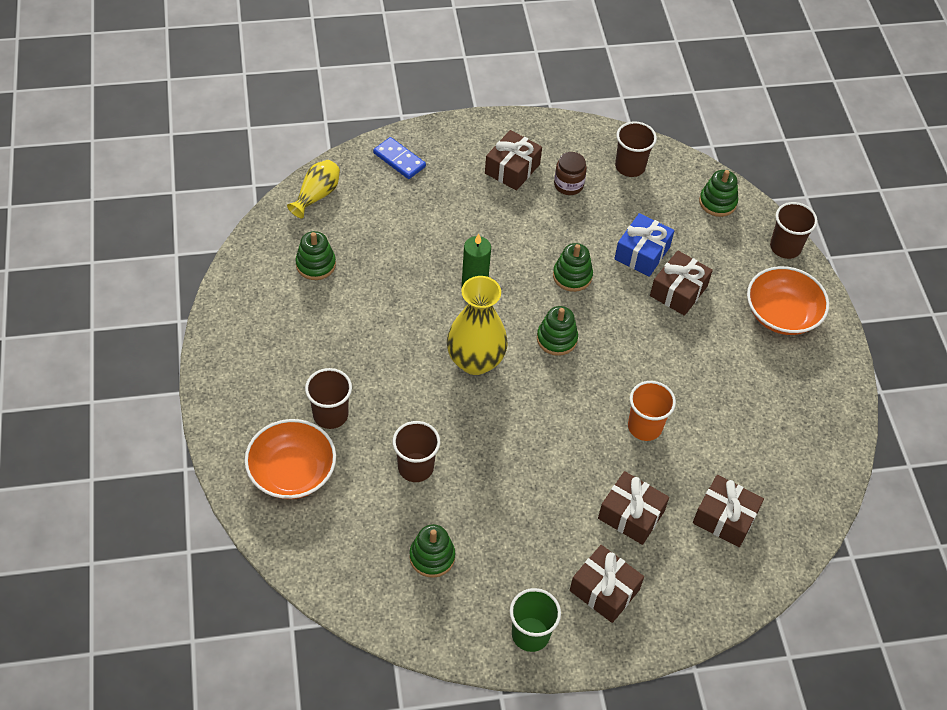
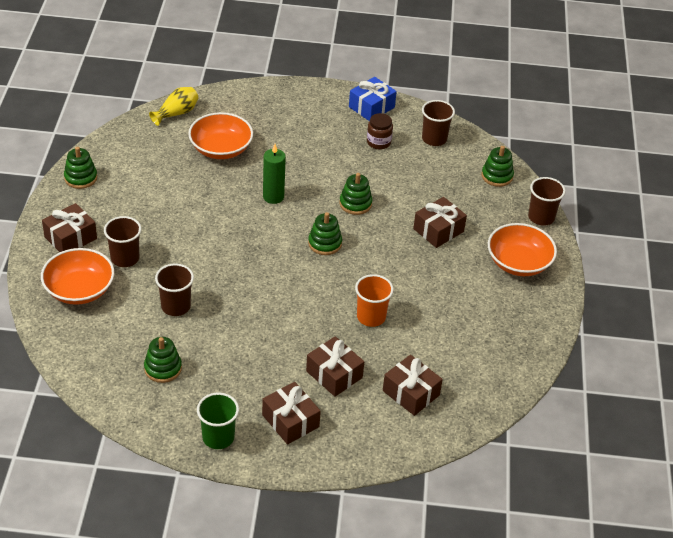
camera: 15 degrees right, 10 degrees down
green stacking toy [295,231,336,280] -> green stacking toy moved to [64,147,97,189]
blue domino [373,137,426,179] -> none
yellow vase [447,276,508,375] -> none
brown gift [485,130,542,191] -> brown gift moved to [42,203,97,252]
blue gift [614,213,674,277] -> blue gift moved to [349,77,397,121]
none -> orange bowl [188,112,253,159]

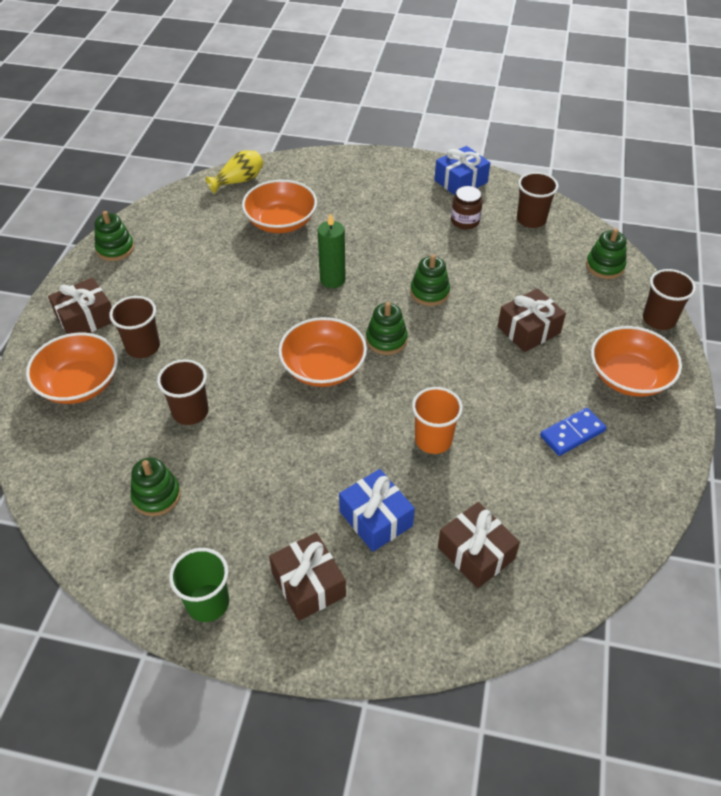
camera: 10 degrees right, 5 degrees up
brown gift [306,336,364,397] -> blue gift [339,469,415,552]
none -> orange bowl [278,317,367,387]
none -> blue domino [540,408,607,456]

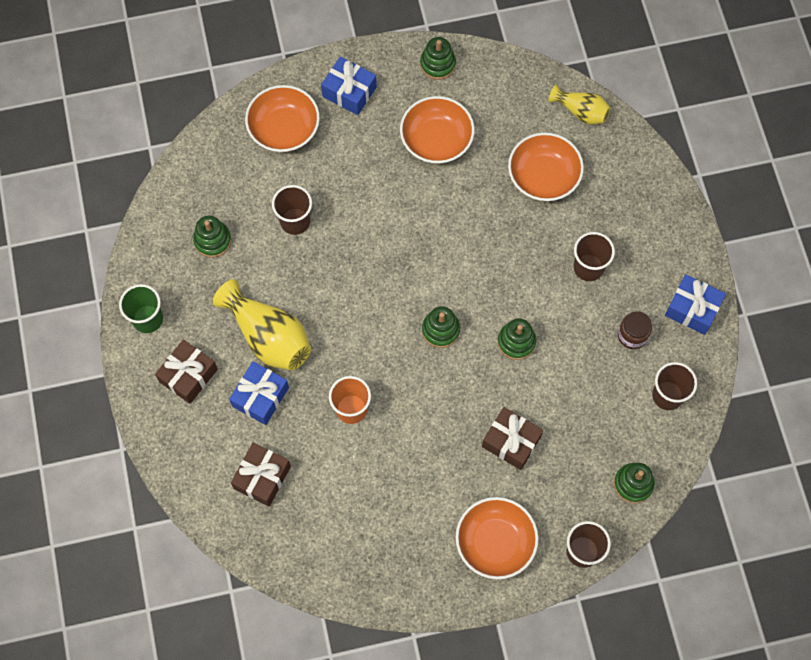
camera: 65 degrees right, 20 degrees up
brown gift [48,277,112,334] -> blue gift [321,56,377,115]
brown cup [109,296,160,358] -> brown cup moved to [574,232,615,281]
orange bowl [278,317,367,387] -> orange bowl moved to [400,96,475,164]
green candle [318,213,346,288] -> none
blue domino [540,408,607,456] -> none
none -> yellow vase [213,279,311,370]

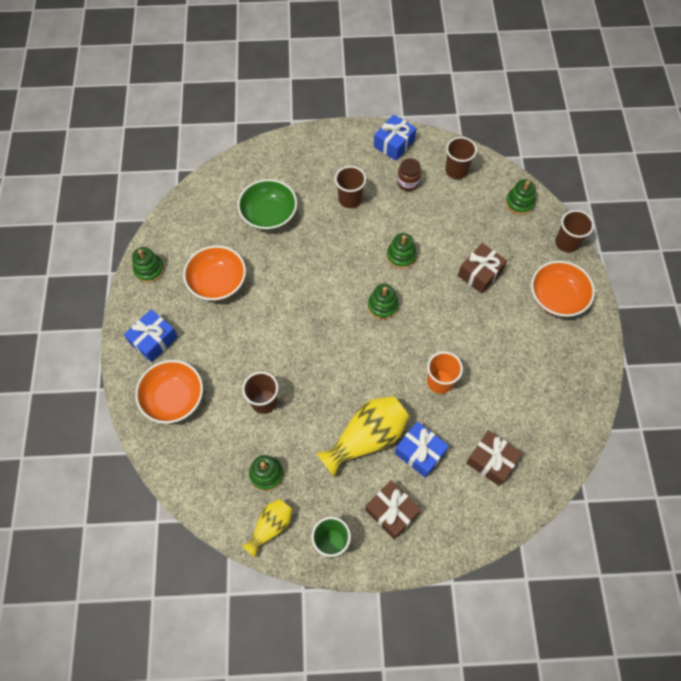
camera: 80 degrees left, 5 degrees down
orange bowl [508,132,584,201] -> green bowl [237,179,297,230]
yellow vase [548,85,611,124] -> yellow vase moved to [242,499,293,557]

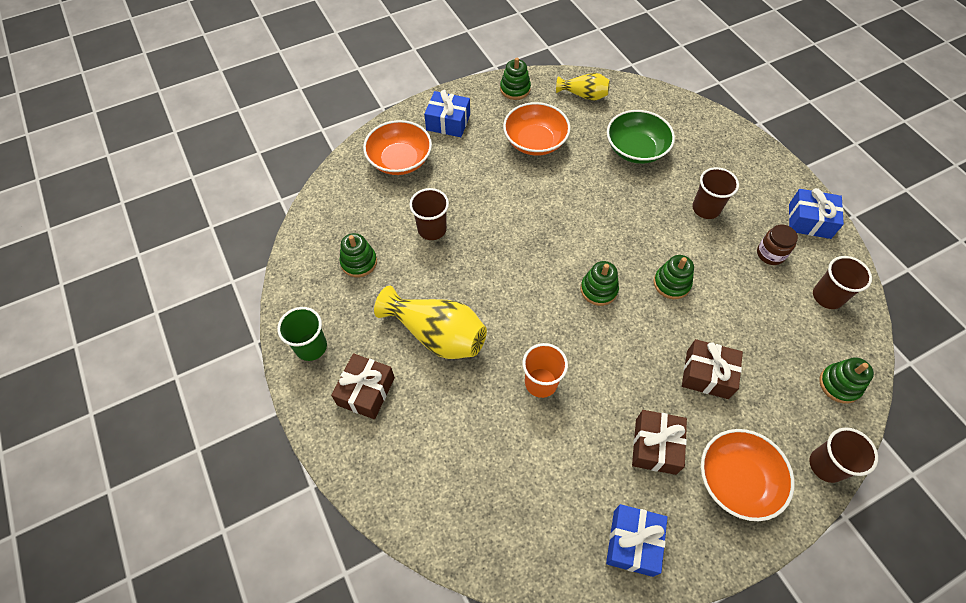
camera: 65 degrees right, 5 degrees down
yellow vase [242,499,293,557] -> yellow vase moved to [556,73,610,101]
blue gift [395,422,449,478] -> blue gift moved to [606,504,668,577]
brown gift [466,430,522,486] -> brown gift moved to [632,410,687,475]

